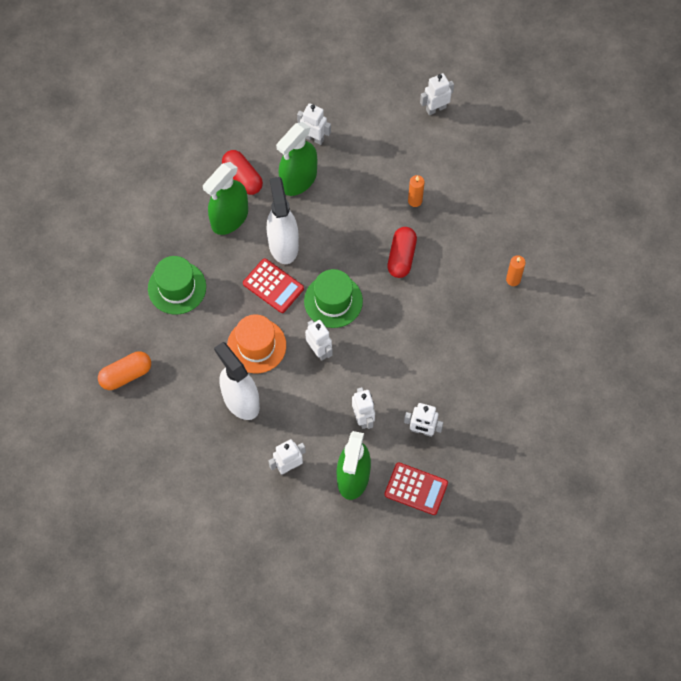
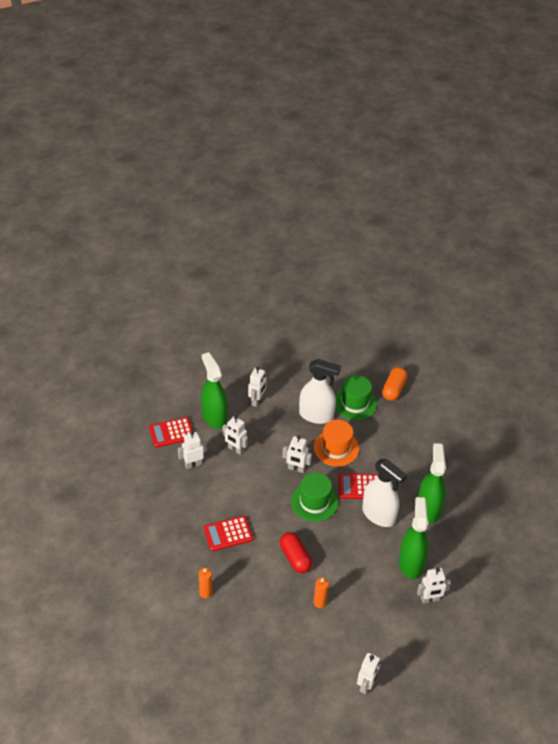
camera: 140 degrees right, 20 degrees down
green hat [148,256,206,314] -> green hat moved to [335,375,377,420]
red capsule [222,150,263,195] -> none
none -> red calculator [204,516,253,551]

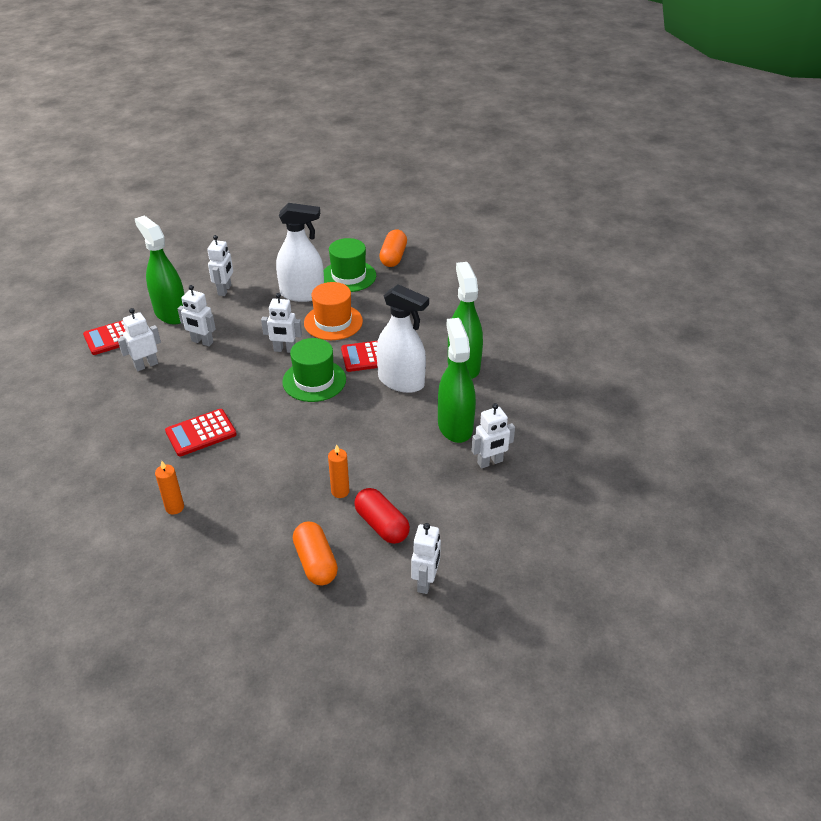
camera: 10 degrees left, 5 degrees down
red capsule [280,532,312,573] -> red capsule moved to [354,488,410,544]
none -> orange capsule [293,522,338,585]

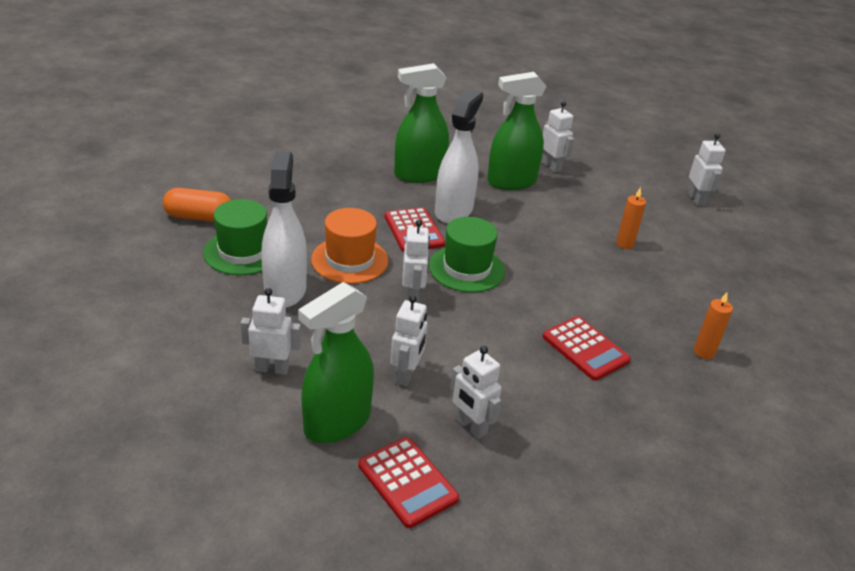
camera: 100 degrees left, 5 degrees down
orange capsule [293,522,338,585] -> none
red capsule [354,488,410,544] -> none
white robot [411,523,441,594] -> white robot turned 75 degrees clockwise [688,133,726,206]

